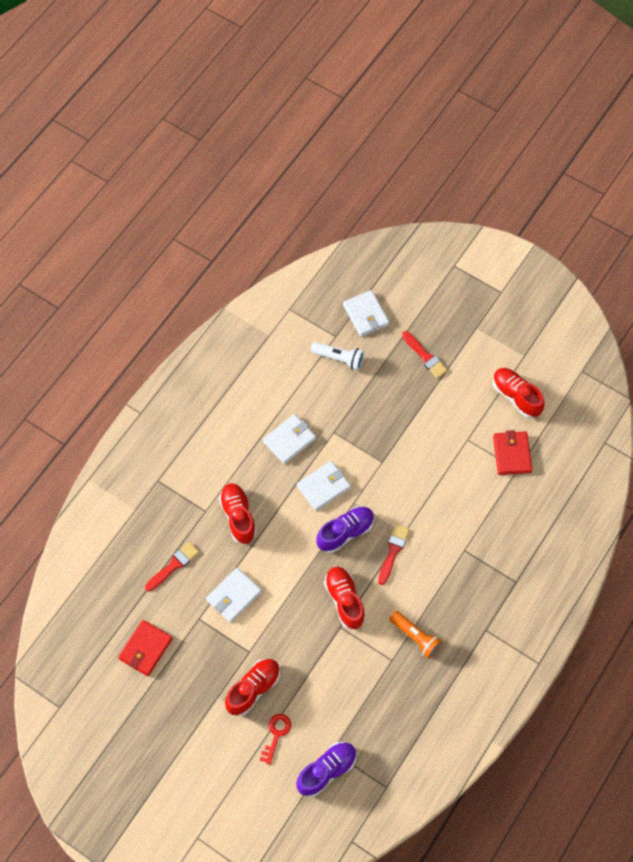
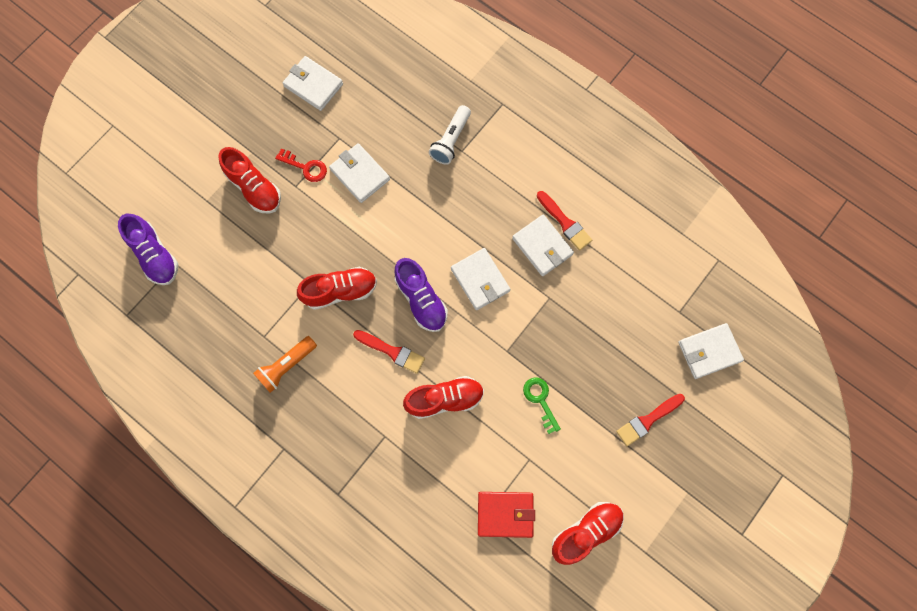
camera: 95 degrees right, 10 degrees up
red wallet [118,620,173,676] -> white wallet [283,56,343,111]
red brush [145,542,199,592] -> red brush moved to [537,191,592,251]
red shoe [219,483,257,544] -> red shoe moved to [403,376,484,419]
red key [260,714,291,765] -> red key moved to [275,148,327,182]
white flashlight [311,342,364,370] -> white flashlight moved to [429,105,471,165]
none -> green key [523,378,561,434]

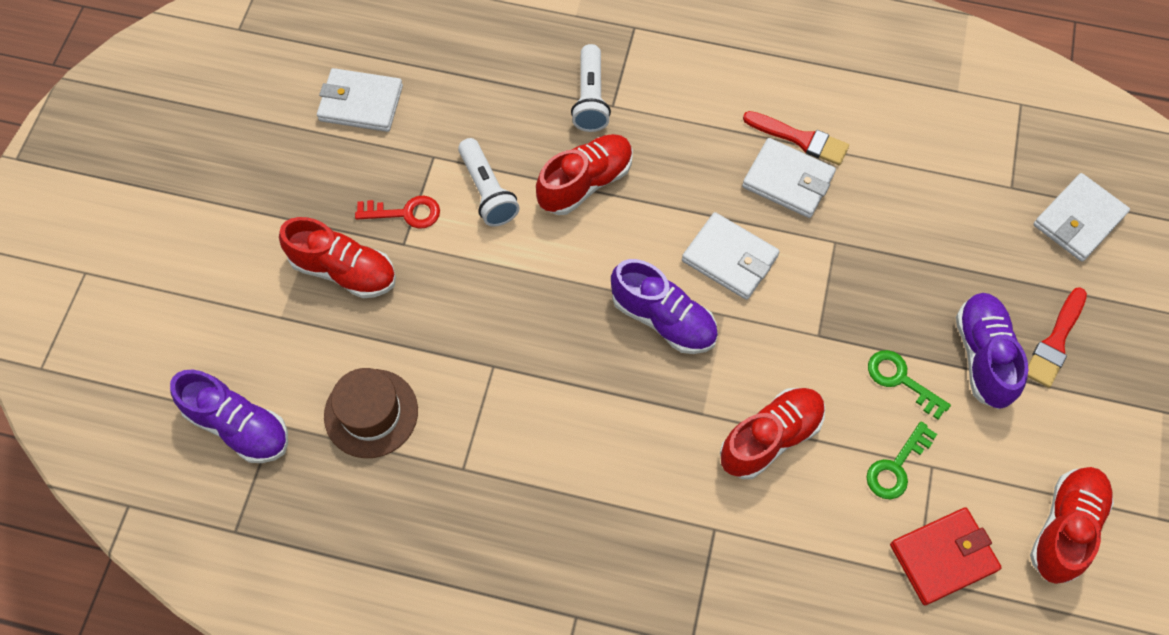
camera: 25 degrees left, 10 degrees down
orange flashlight [253,336,317,393] -> none
red shoe [297,267,377,310] -> red shoe moved to [536,134,633,215]
white wallet [329,143,390,203] -> white flashlight [458,138,520,227]
red brush [353,330,425,374] -> none
none -> brown hat [324,368,418,458]
none -> green key [866,421,937,499]
none -> purple shoe [956,293,1029,409]

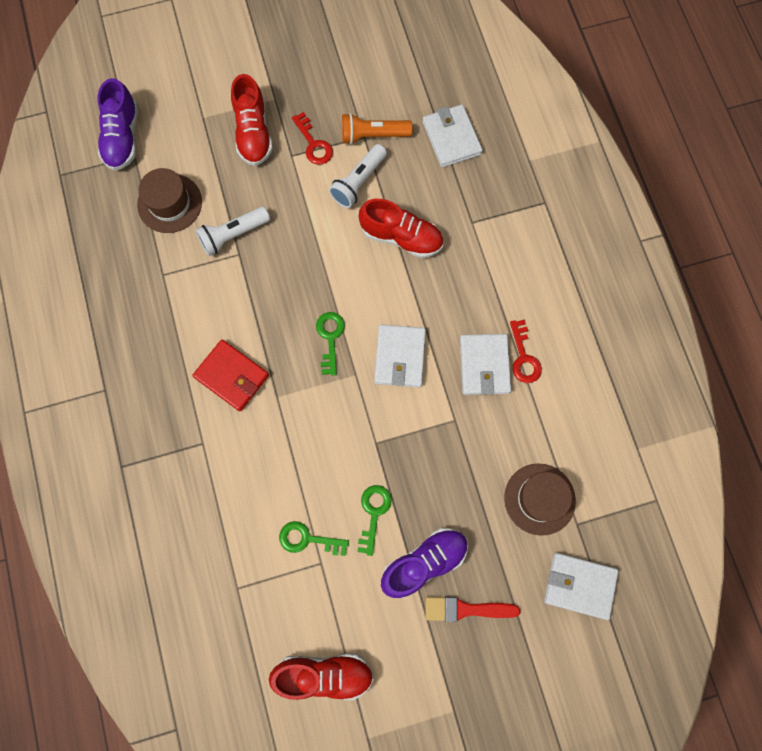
camera: 60 degrees right, 10 degrees up
white wallet [317,68,403,132] -> white wallet moved to [422,104,483,168]
white flashlight [571,44,611,132] -> white flashlight moved to [195,207,270,256]
purple shoe [611,259,718,354] -> green key [316,312,345,375]
red shoe [720,388,825,479] -> none
red brush [743,111,849,165] -> red key [510,320,542,383]
red wallet [890,507,1002,605] -> red wallet moved to [192,340,269,411]
none -> orange flashlight [342,113,413,144]
none -> brown hat [504,463,576,536]

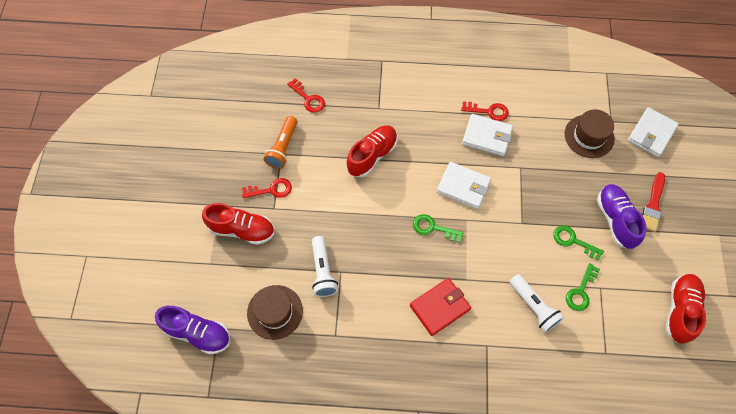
camera: 70 degrees left, 10 degrees down
white flashlight [329,144,387,208] -> white flashlight moved to [510,274,564,333]
white wallet [422,104,483,168] -> red key [287,78,325,113]

